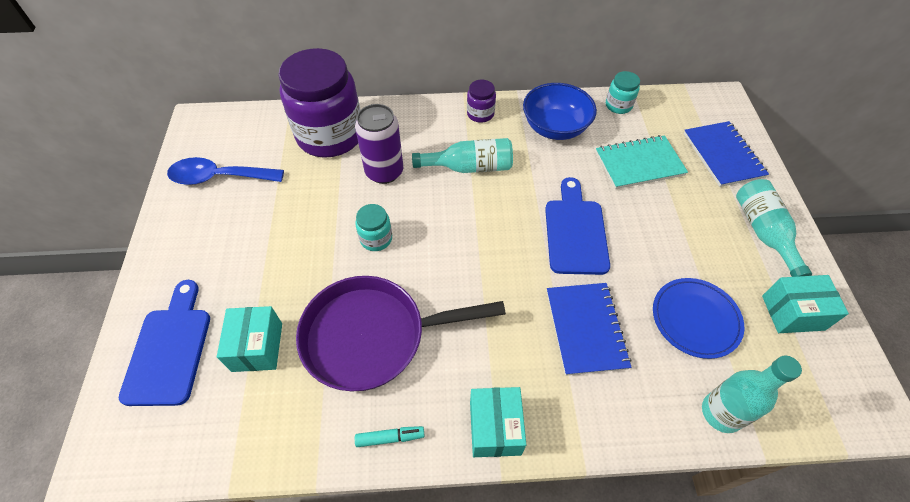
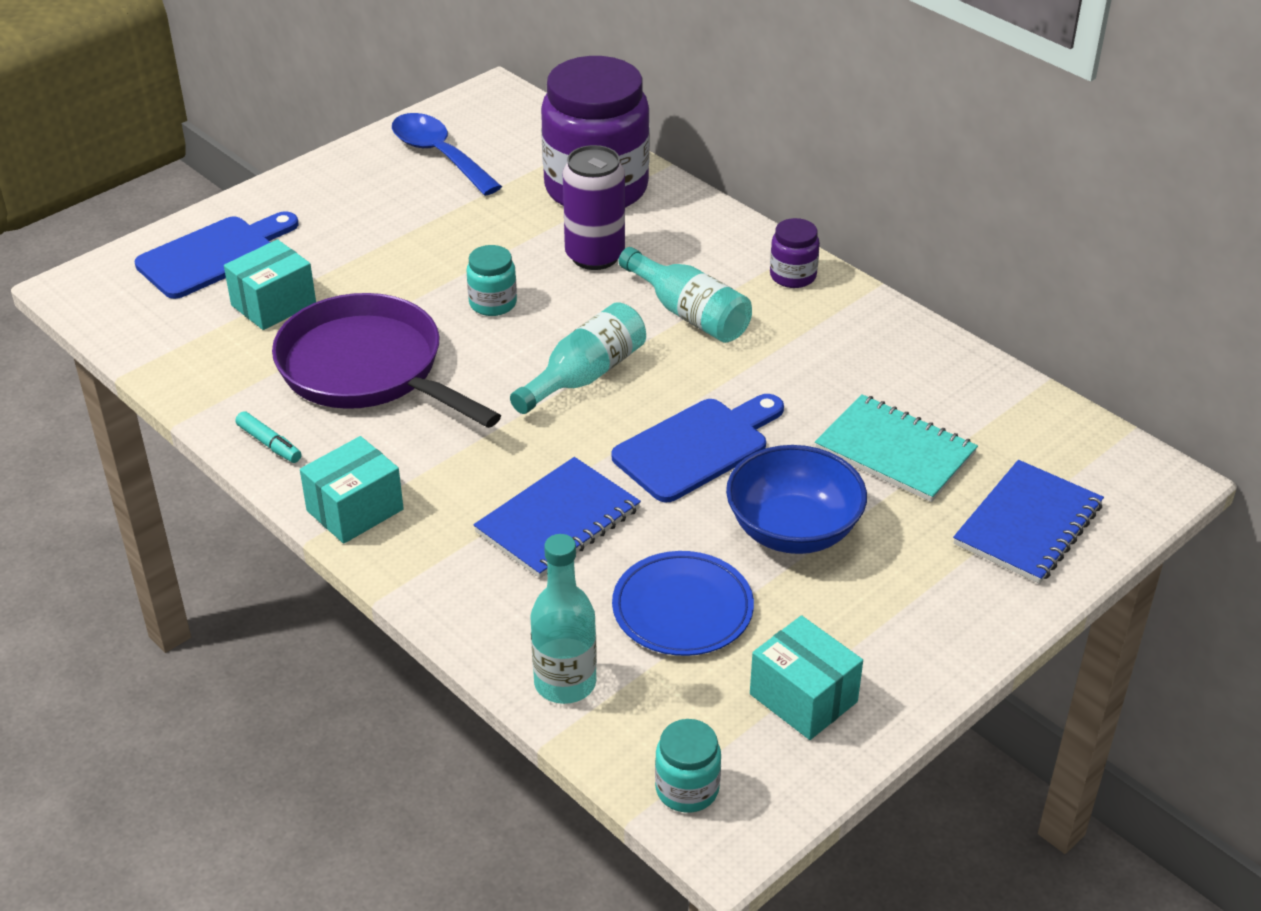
camera: 50 degrees right, 15 degrees down
blue bowl [523,83,597,140] -> blue bowl moved to [726,445,867,554]
turquoise jar [606,71,640,114] -> turquoise jar moved to [655,719,721,813]
turquoise bottle [736,179,812,277] -> turquoise bottle moved to [510,302,646,414]

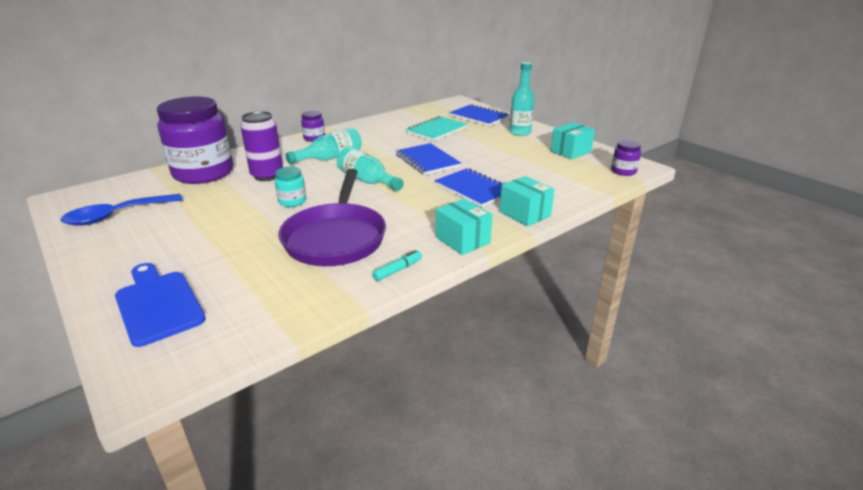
camera: 85 degrees left, 10 degrees down
turquoise box [224,239,316,330] -> turquoise box moved to [500,176,555,226]
purple pan [272,293,501,428] -> purple pan turned 45 degrees counterclockwise [279,169,386,266]
turquoise bottle [530,534,597,704] -> turquoise bottle moved to [509,62,535,136]
blue cutting board [612,394,784,502] -> blue notebook [396,143,461,175]
blue plate [612,551,754,656] -> none
turquoise jar [655,719,721,813] -> purple jar [611,140,641,176]
blue bowl [726,445,867,554] -> none

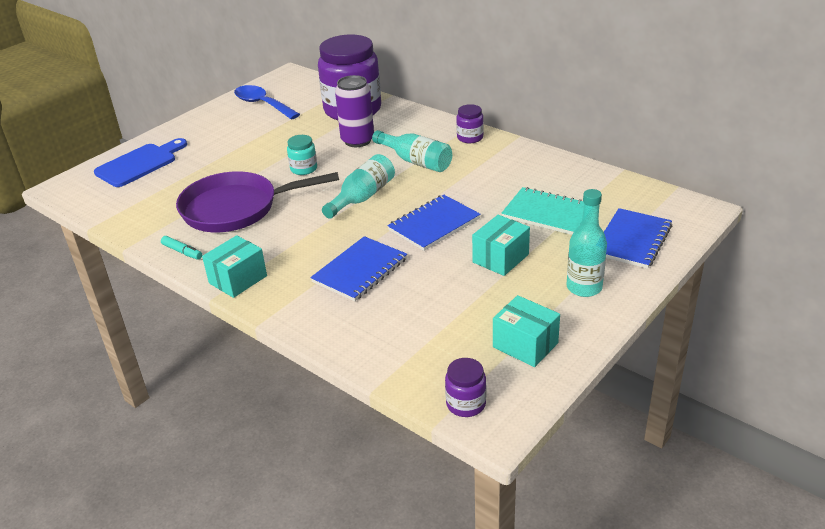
camera: 80 degrees right, 5 degrees up
turquoise box [500,176,555,226] -> turquoise box moved to [472,215,530,276]

